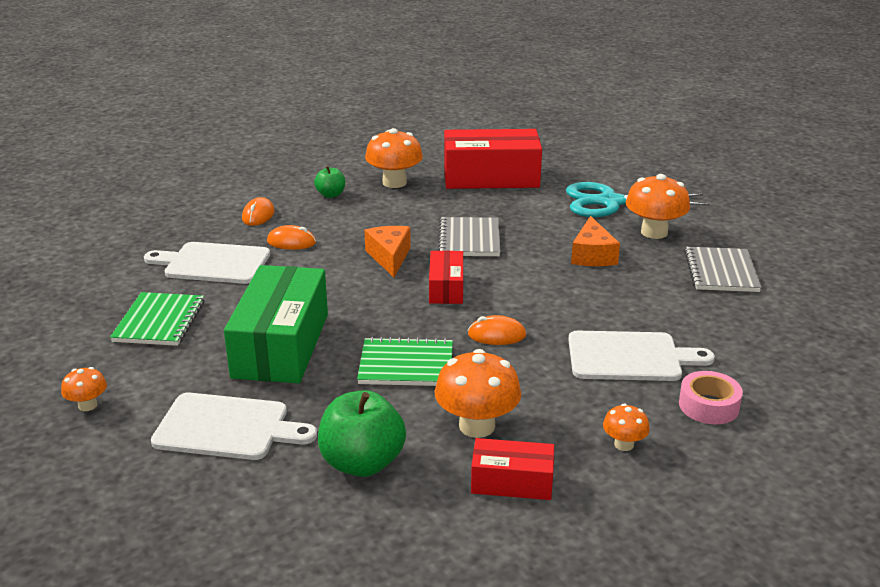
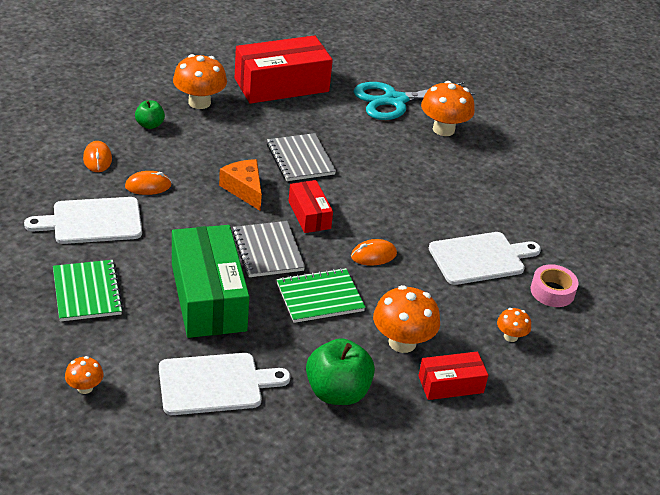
camera: 25 degrees left, 10 degrees up
orange cheese [571,216,620,266] -> none
grey notebook [685,247,762,292] -> grey notebook moved to [232,221,305,277]

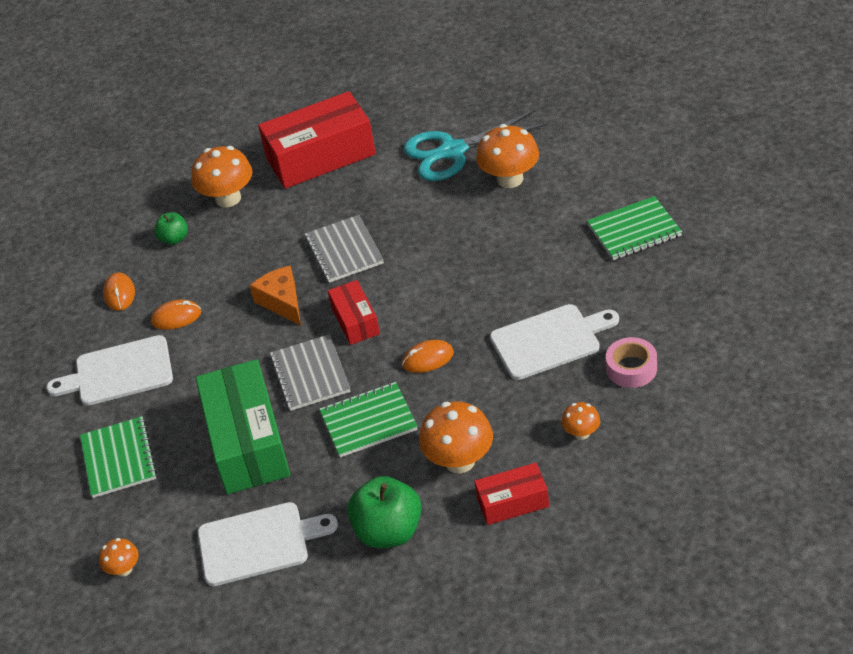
camera: 10 degrees right, 5 degrees up
none -> green notebook [587,196,682,260]

